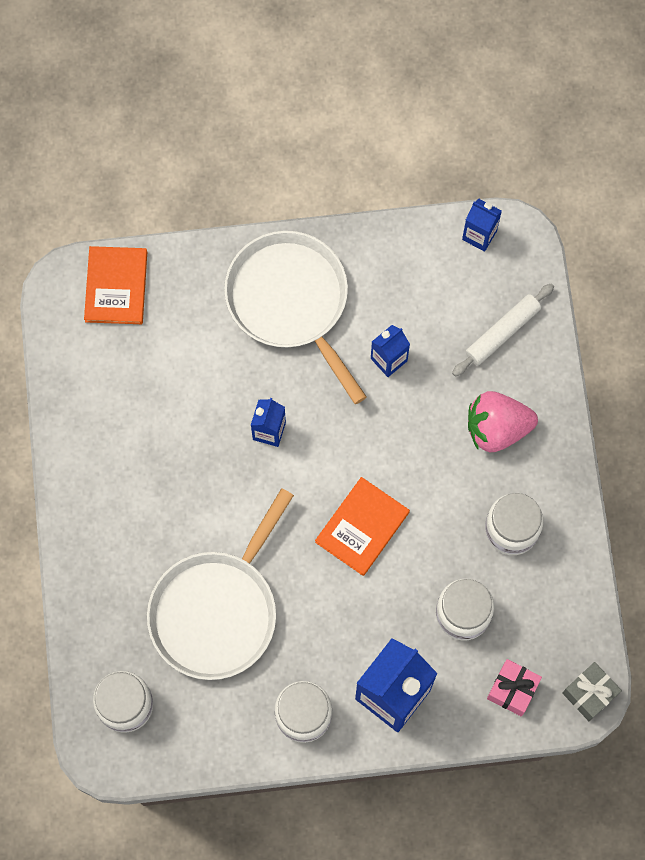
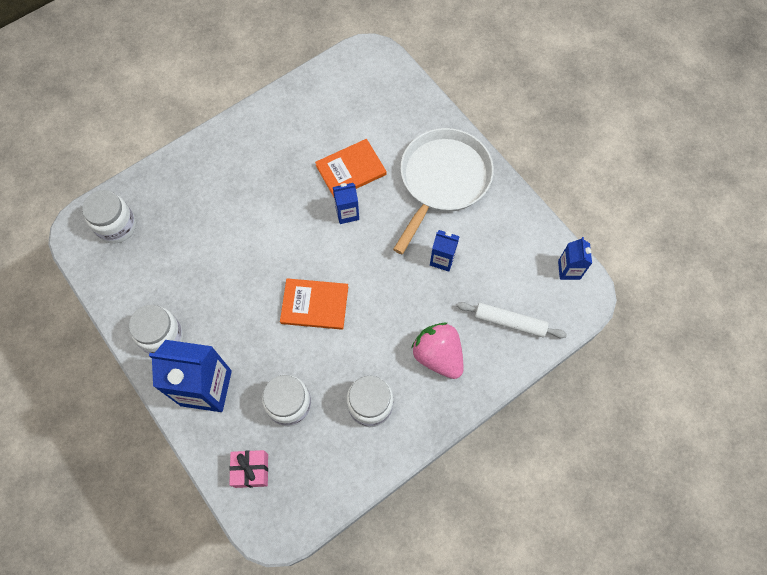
camera: 60 degrees right, 5 degrees down
orange book [84,246,147,324] -> orange book moved to [315,139,386,197]
white pan [147,488,294,680] -> none
grey gift [562,662,622,721] -> none

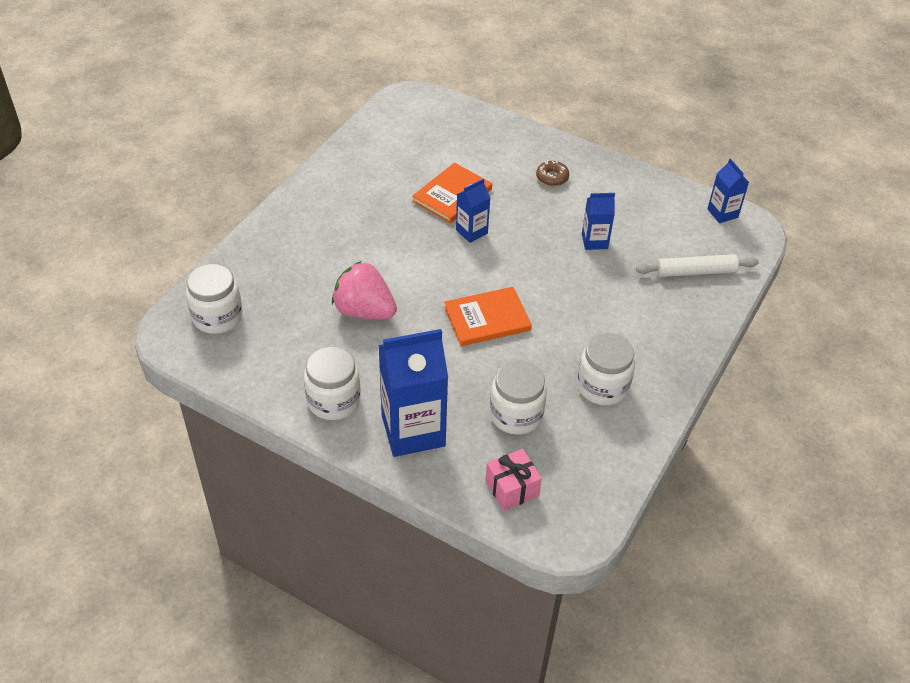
camera: 25 degrees left, 20 degrees down
white pan [393,128,494,254] -> brown donut [536,160,569,186]
pink strawberry [411,323,464,379] -> pink strawberry moved to [332,261,397,319]

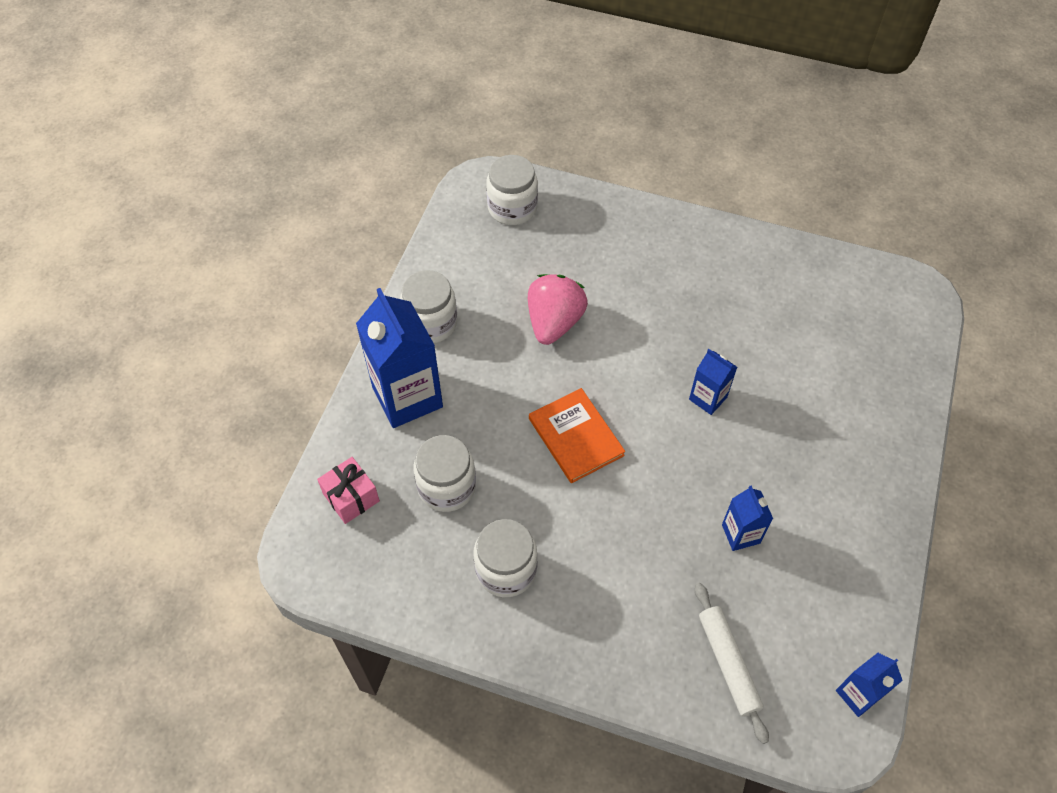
camera: 80 degrees right, 10 degrees up
orange book [412,163,492,223] -> none
brown donut [536,160,569,186] -> none

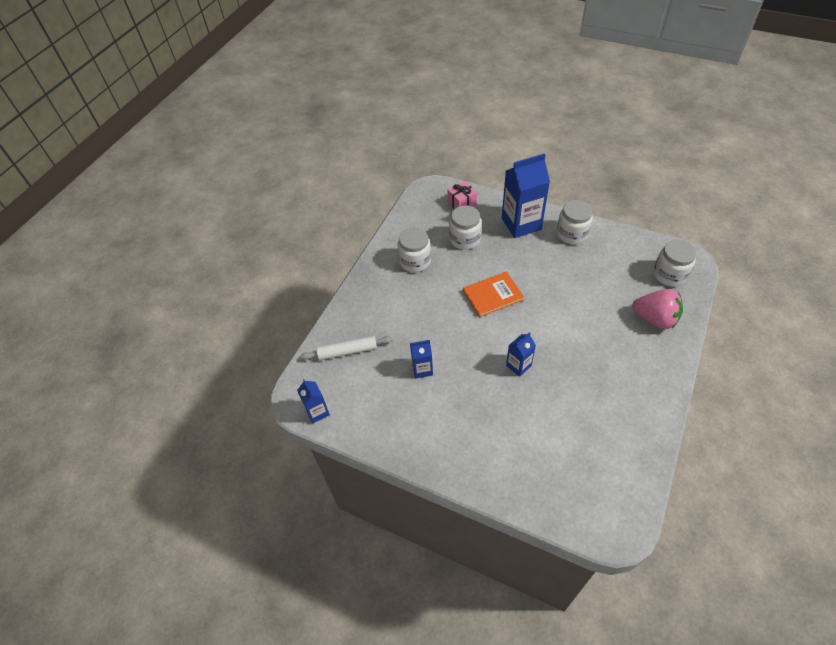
camera: 100 degrees right, 5 degrees down
pink strawberry [528,274,588,345] -> pink strawberry moved to [632,289,683,329]

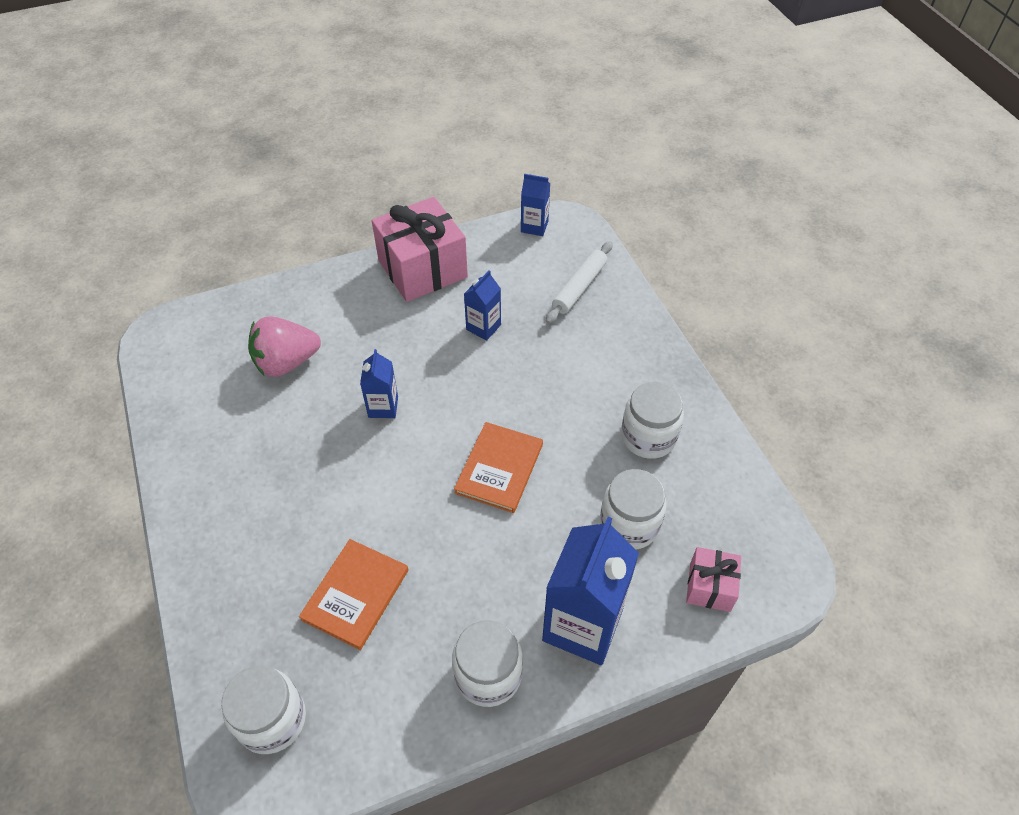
camera: 130 degrees right, 0 degrees up
pink strawberry [632,289,683,329] -> pink strawberry moved to [248,316,321,377]
none -> orange book [299,539,408,650]
none -> pink gift [372,197,468,302]

